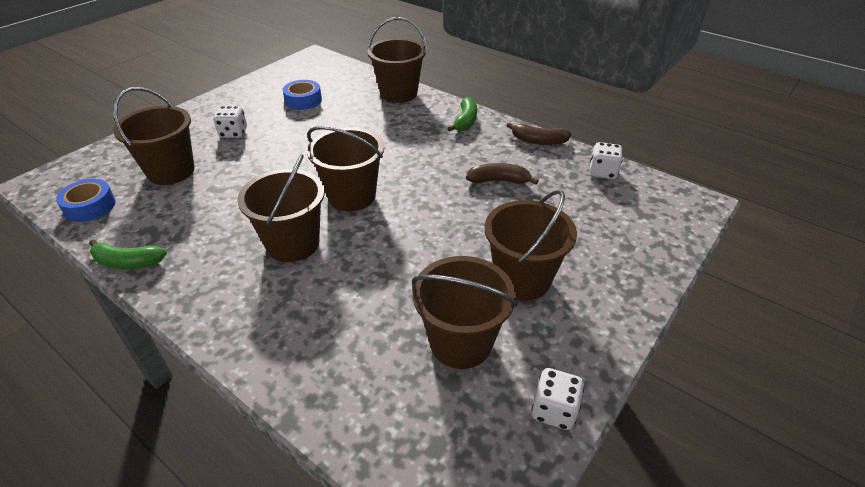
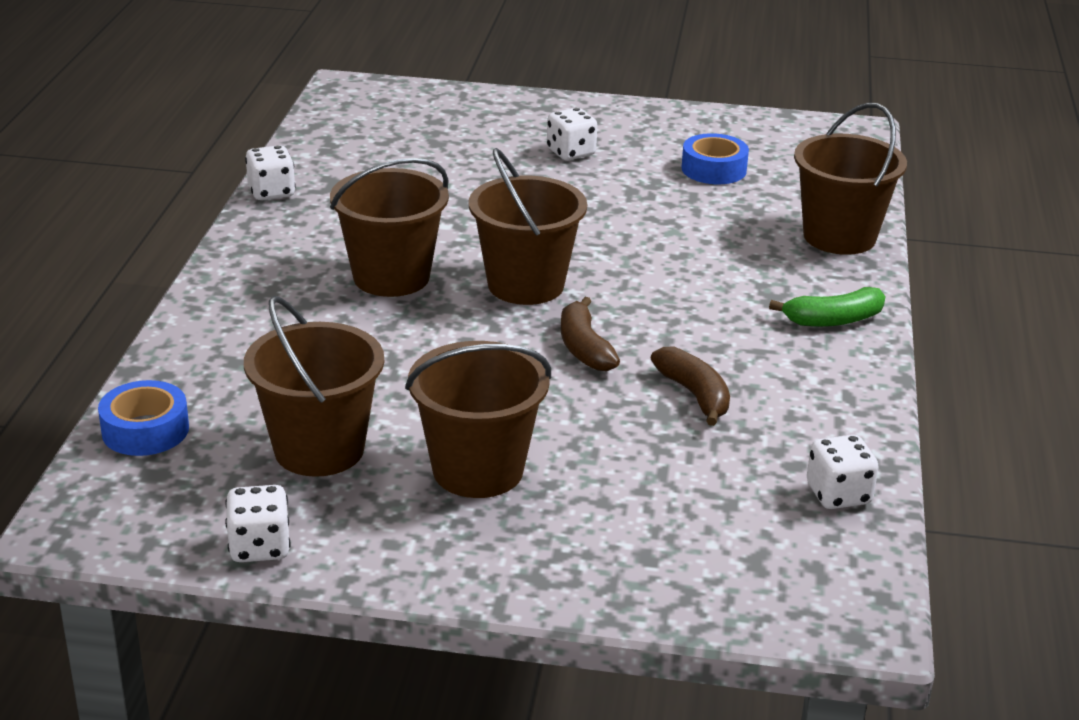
camera: 60 degrees right, 10 degrees down
blue tape [56,179,116,222] -> blue tape moved to [98,380,189,456]
green banana [89,240,167,269] -> white dice [245,145,296,200]
brown bucket [113,87,195,185] -> none
brown banana [507,123,571,145] -> brown banana moved to [561,297,620,371]

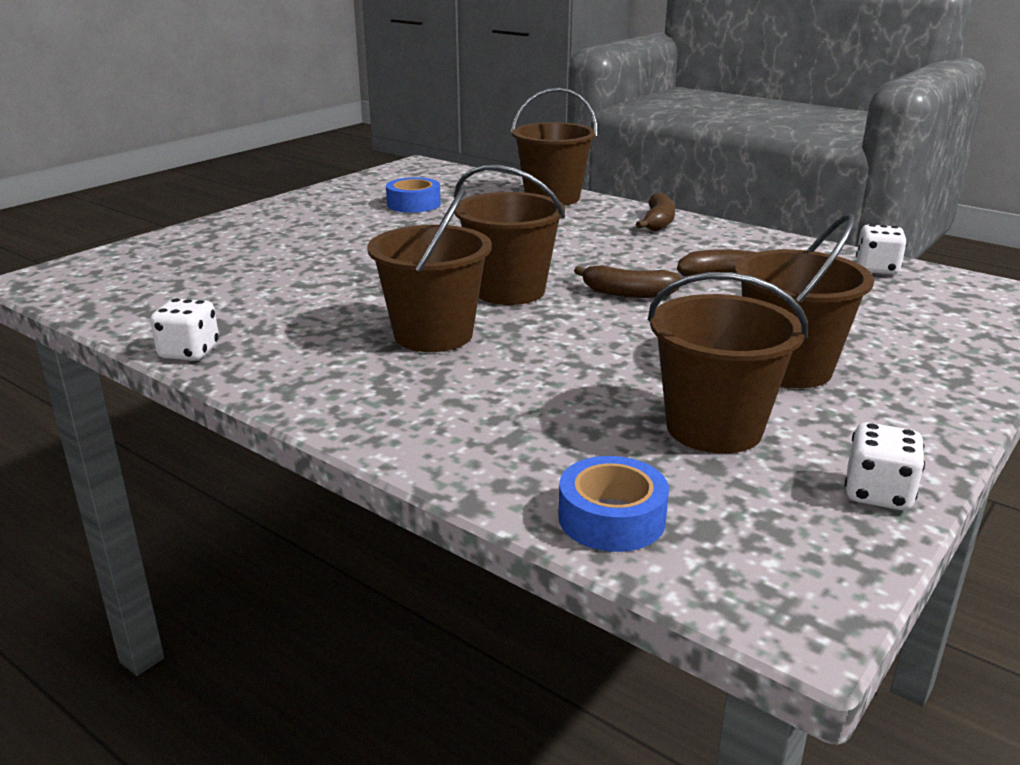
camera: 60 degrees left, 5 degrees down
white dice [547,108,597,160] -> none
green banana [769,287,886,327] -> brown banana [636,192,675,232]

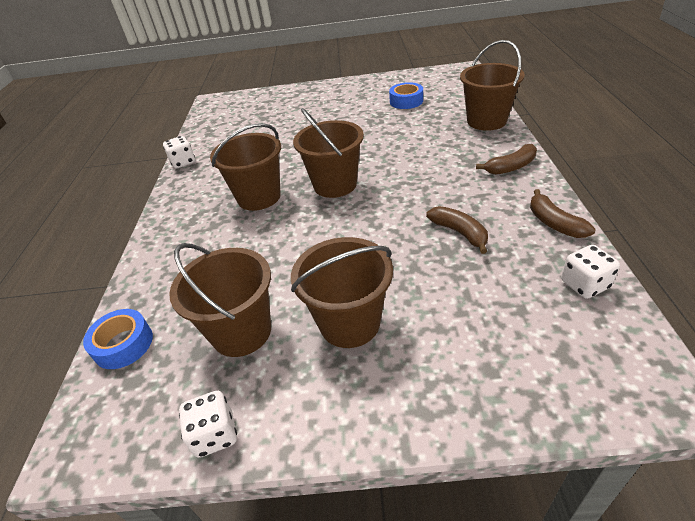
camera: 55 degrees right, 15 degrees up
brown banana [574,265,682,298] -> brown banana moved to [530,189,595,238]

